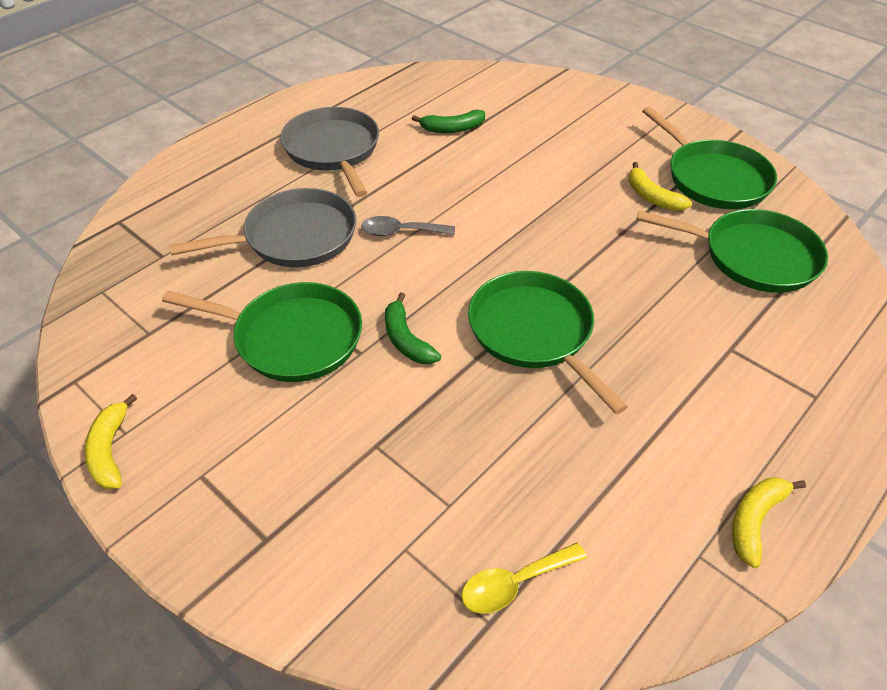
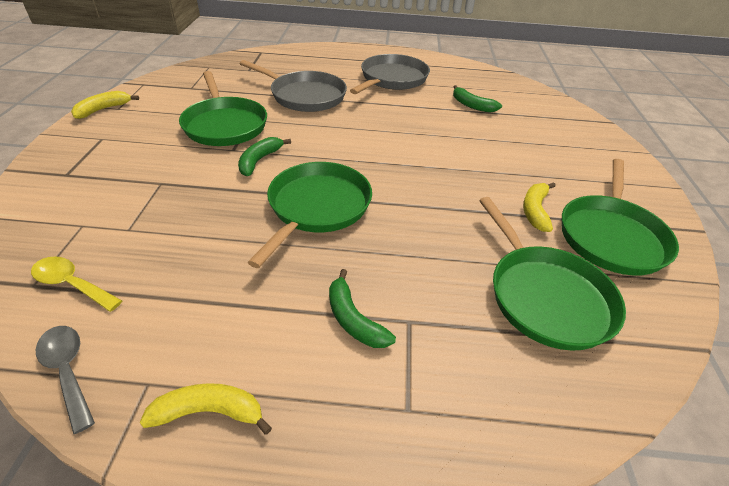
camera: 50 degrees right, 5 degrees down
grey spoon [361,216,455,236] -> grey spoon moved to [36,326,95,434]
none -> green banana [329,269,396,348]

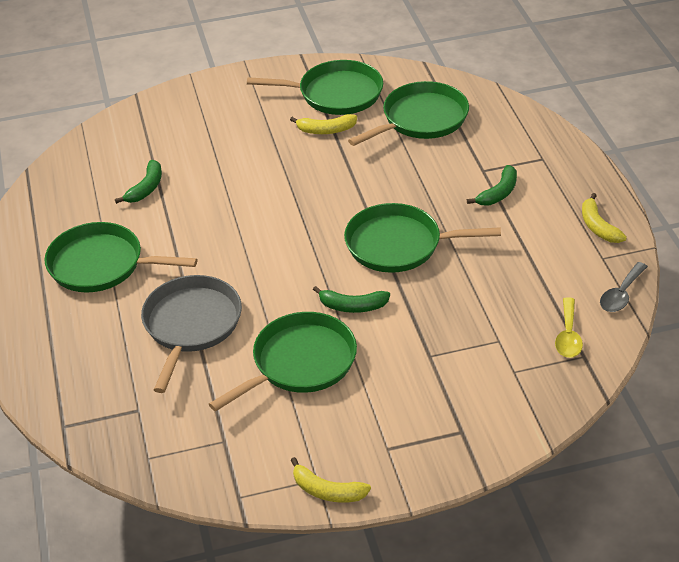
camera: 105 degrees left, 0 degrees up
grey pan [350,54,430,94] -> green pan [44,222,197,293]

